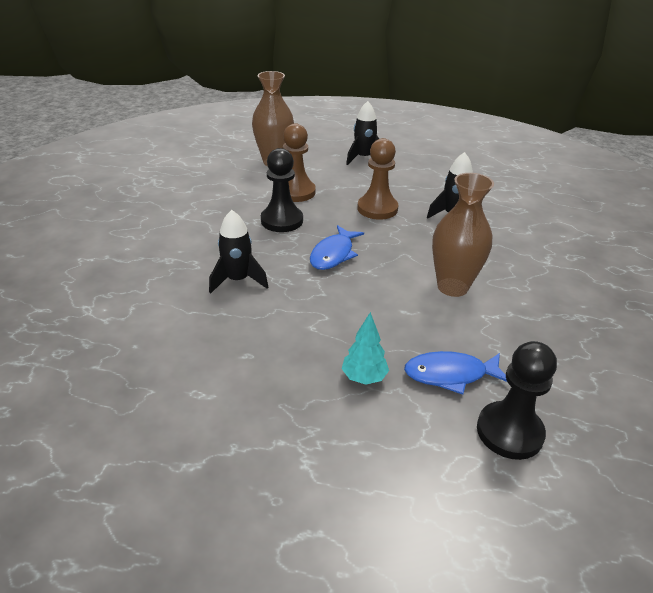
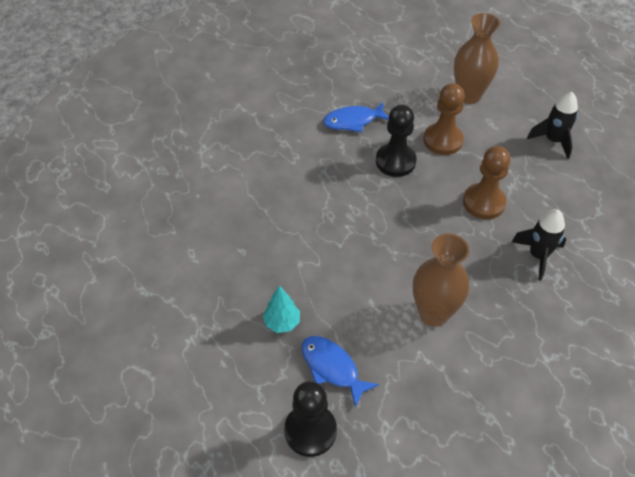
camera: 50 degrees right, 15 degrees up
black rocket [209,210,268,294] -> none
blue fish [310,225,364,270] -> blue fish moved to [323,102,389,132]

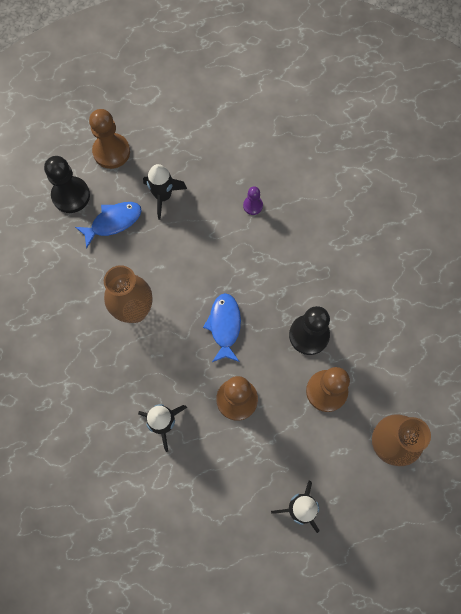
camera: 105 degrees right, 20 degrees up
turquoise tree [263,285,300,333] -> black rocket [143,164,187,220]
blue fish [323,102,389,132] -> blue fish moved to [203,293,241,362]
none -> brown pawn [89,109,130,169]
none -> purple pawn [243,186,263,215]

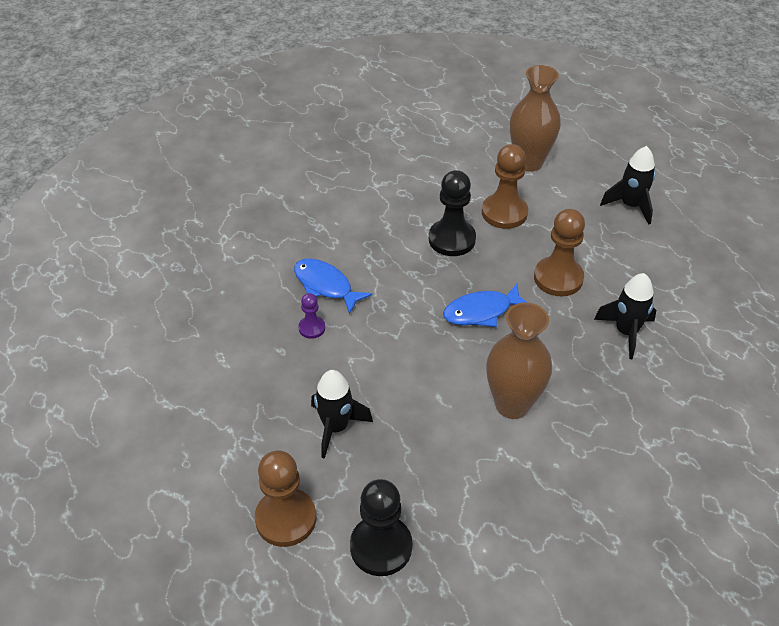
camera: 110 degrees left, 25 degrees down
blue fish [75,202,142,248] -> blue fish moved to [294,258,372,315]

